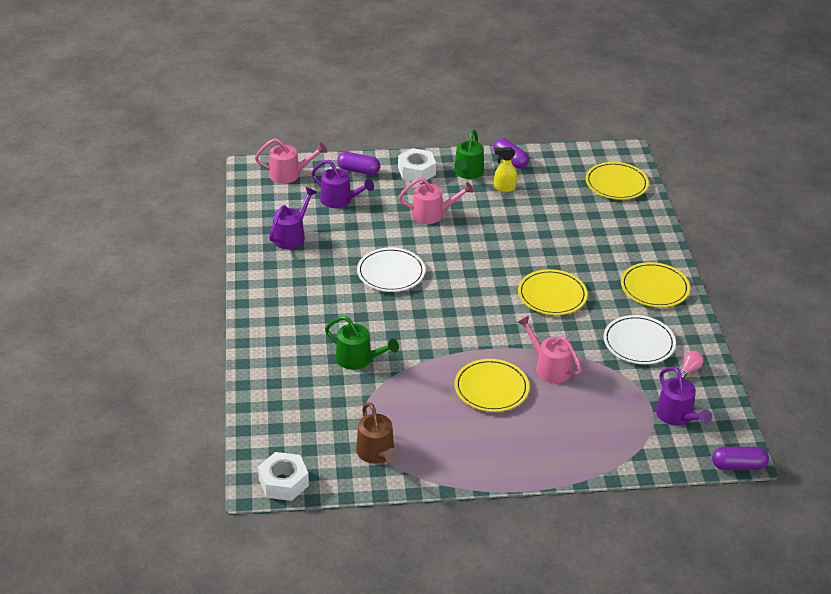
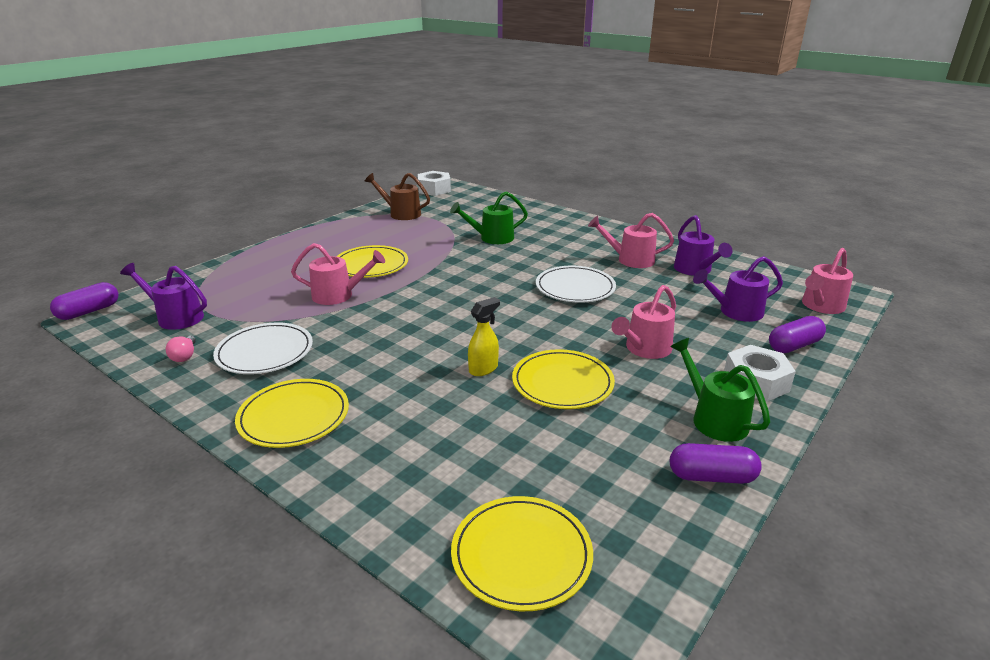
camera: 135 degrees right, 10 degrees down
yellow spray bottle [494,147,517,192] -> yellow spray bottle moved to [468,297,500,376]
yellow plate [518,269,587,315] -> yellow plate moved to [512,349,615,409]
none -> pink watering can [588,213,674,268]

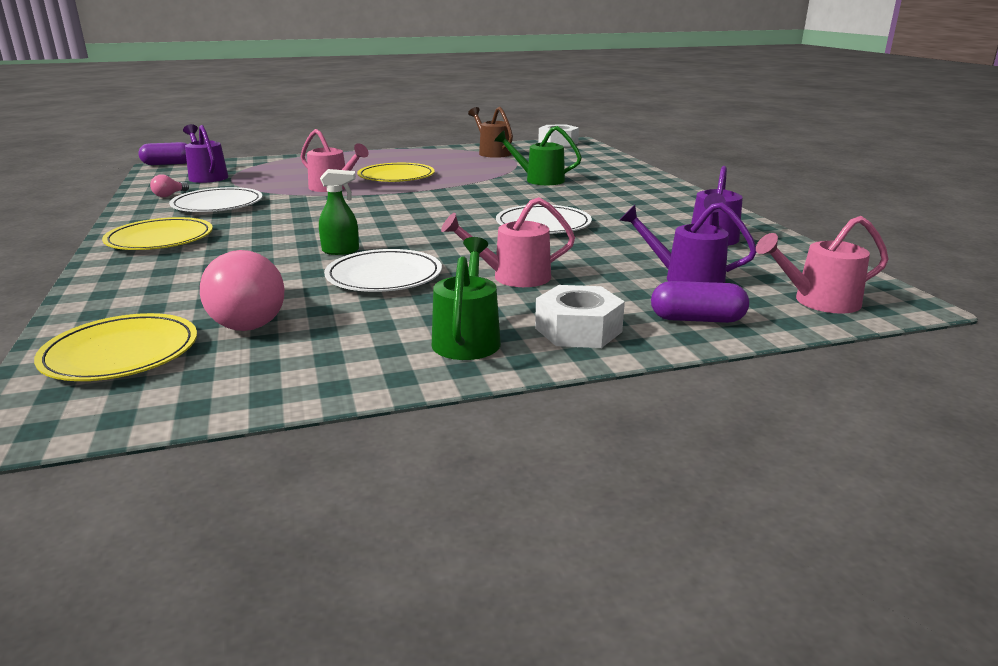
camera: 35 degrees right, 5 degrees down
yellow spray bottle [468,297,500,376] -> green spray bottle [319,169,359,255]
yellow plate [512,349,615,409] -> white plate [324,249,442,292]
pink watering can [588,213,674,268] -> none
purple capsule [670,443,762,484] -> none
none -> pink light bulb [200,250,284,331]

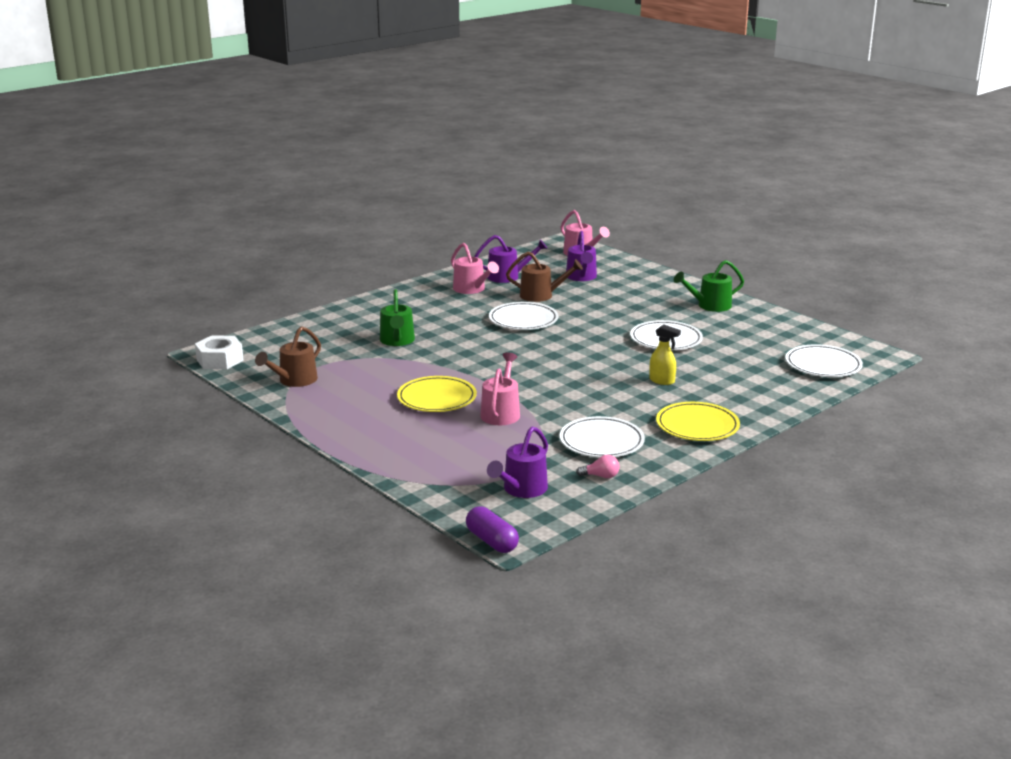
camera: 115 degrees left, 0 degrees up
yellow plate [34,313,197,381] -> white plate [785,344,863,377]
pink light bulb [200,250,284,331] -> none
green spray bottle [319,169,359,255] -> none
pink watering can [441,197,575,287] -> pink watering can moved to [451,243,499,294]
white nut [535,285,625,348] -> none
purple capsule [651,281,749,323] -> none
none -> brown watering can [506,252,583,302]
none -> yellow spray bottle [649,324,681,385]

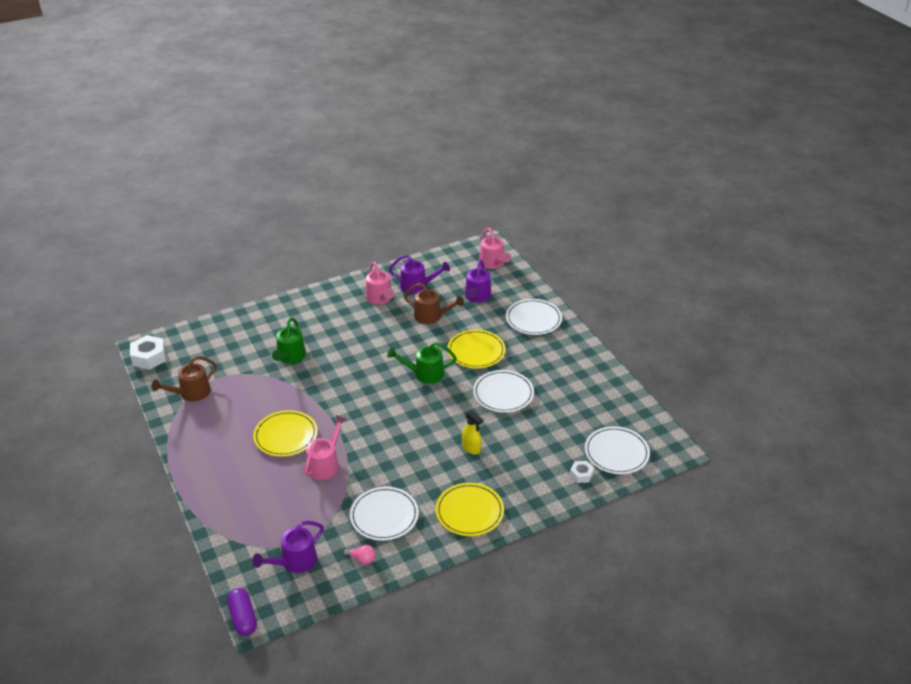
camera: 15 degrees right, 15 degrees up
white plate [489,302,558,330] -> white plate moved to [506,299,562,335]
green watering can [674,260,744,312] -> green watering can moved to [387,342,457,384]
none -> yellow plate [447,330,506,368]
none -> white nut [570,461,594,483]

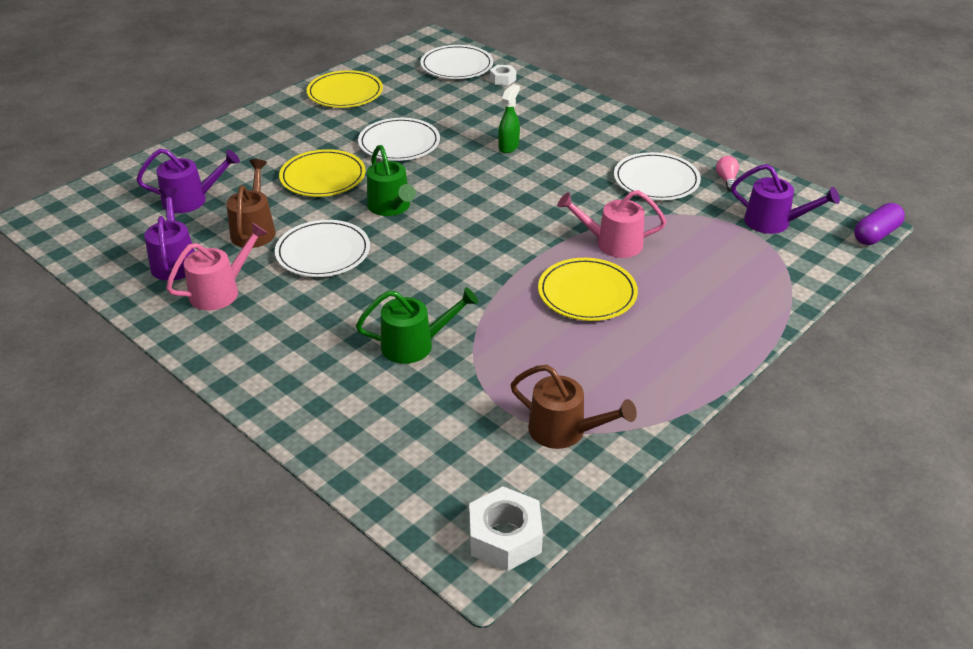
camera: 110 degrees left, 0 degrees up
yellow plate [436,483,504,536] -> yellow plate moved to [307,70,383,108]
yellow spray bottle [462,410,483,454] -> green spray bottle [498,84,520,153]
pink watering can [479,228,511,269] -> none
white plate [506,299,562,335] -> white plate moved to [275,220,370,277]

